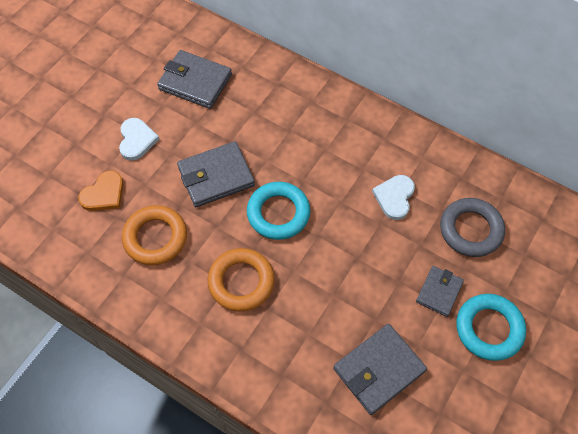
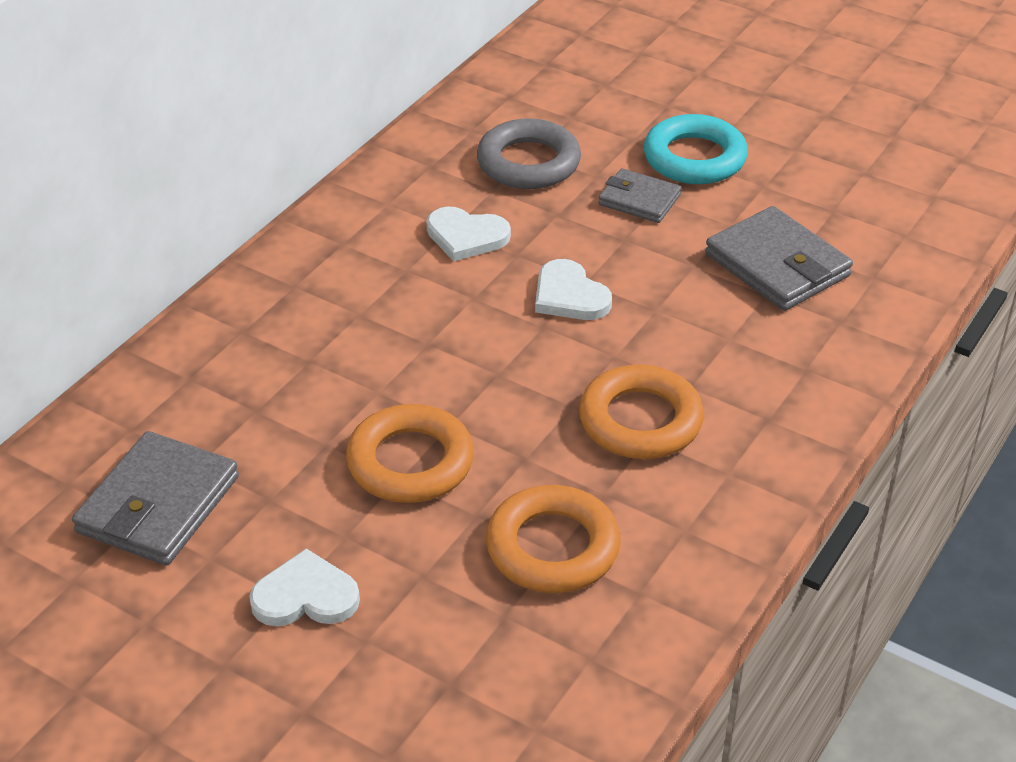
camera: 90 degrees left, 20 degrees down
orange heart [78,170,123,211] -> none
grey wallet [177,141,255,207] -> orange ring [346,404,474,503]
turquoise ring [247,182,310,240] -> none
none -> white heart [535,259,612,320]

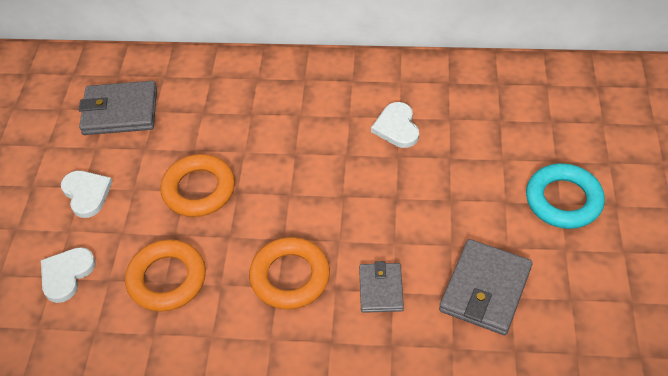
camera: 65 degrees right, 10 degrees up
grey ring [477,118,581,189] -> none
white heart [535,259,612,320] -> white heart moved to [41,247,96,303]
grey wallet [599,168,681,223] -> grey wallet moved to [359,261,404,313]

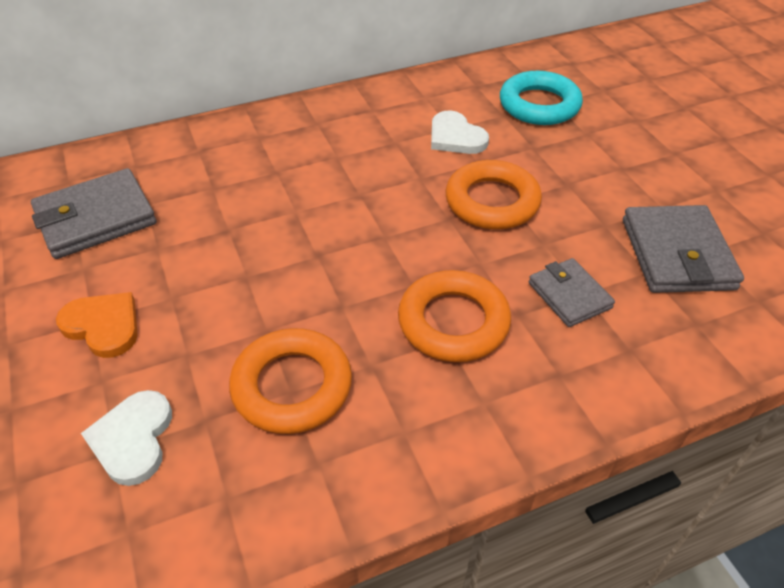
camera: 30 degrees left, 5 degrees down
white heart [61,171,113,218] -> orange heart [56,292,138,358]
orange ring [160,154,235,217] -> orange ring moved to [445,160,542,229]
turquoise ring [526,163,605,229] -> turquoise ring moved to [500,71,583,125]

